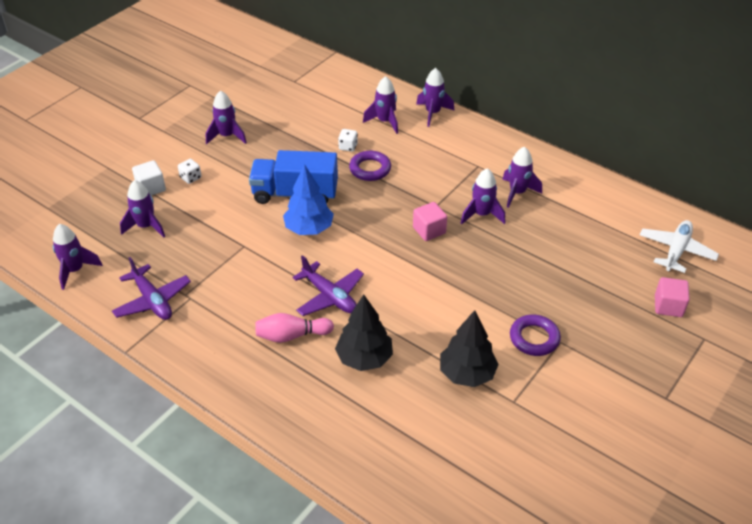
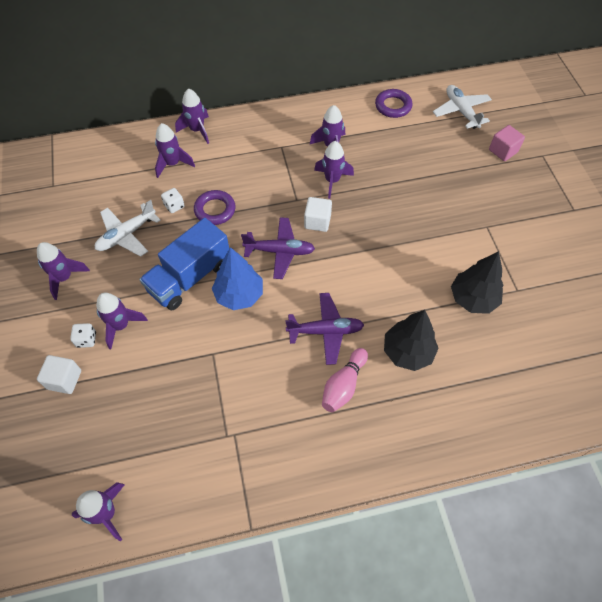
camera: 50 degrees left, 15 degrees up
purple plane [112,257,191,320] -> purple plane moved to [241,217,315,279]
purple rocket [120,180,165,238] -> purple rocket moved to [96,293,148,349]
pink cube [413,202,447,241] -> white cube [304,197,332,232]
purple ring [510,314,561,356] -> purple ring moved to [375,89,412,118]
none -> white plane [95,200,161,257]

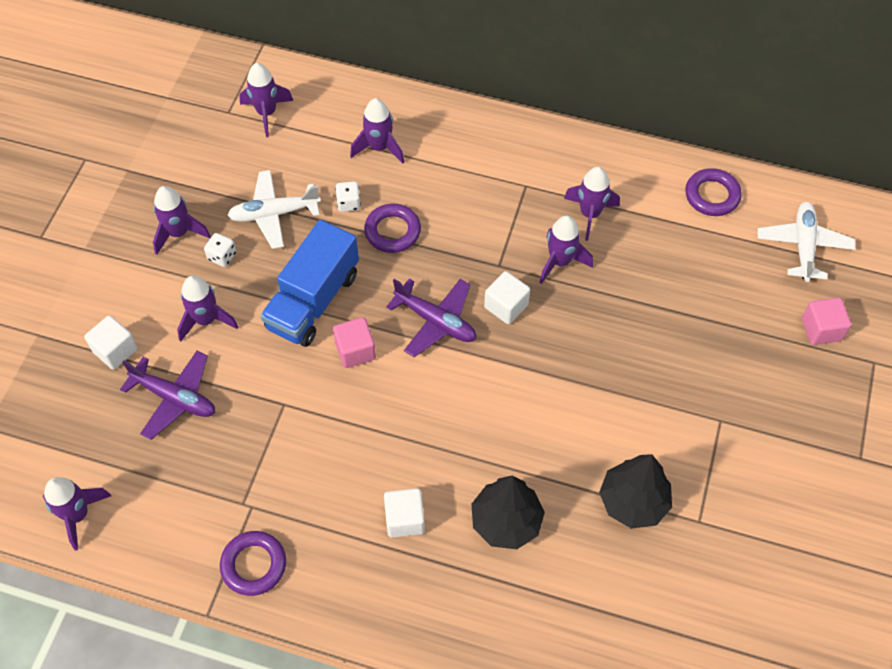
camera: 30 degrees right, 0 degrees up
white dice [70,323,96,348] -> white dice moved to [204,233,236,267]
blue truck [139,218,229,310] -> blue truck turned 45 degrees counterclockwise [260,220,359,347]
purple rocket [175,88,209,144] -> purple rocket moved to [239,63,293,137]
blue tree [212,247,263,310] -> pink cube [333,317,376,368]
purple plane [285,293,364,365] -> purple plane moved to [120,351,215,440]
pink bowling pin [322,348,368,412] -> white cube [384,488,425,538]
none -> purple ring [220,531,286,596]

